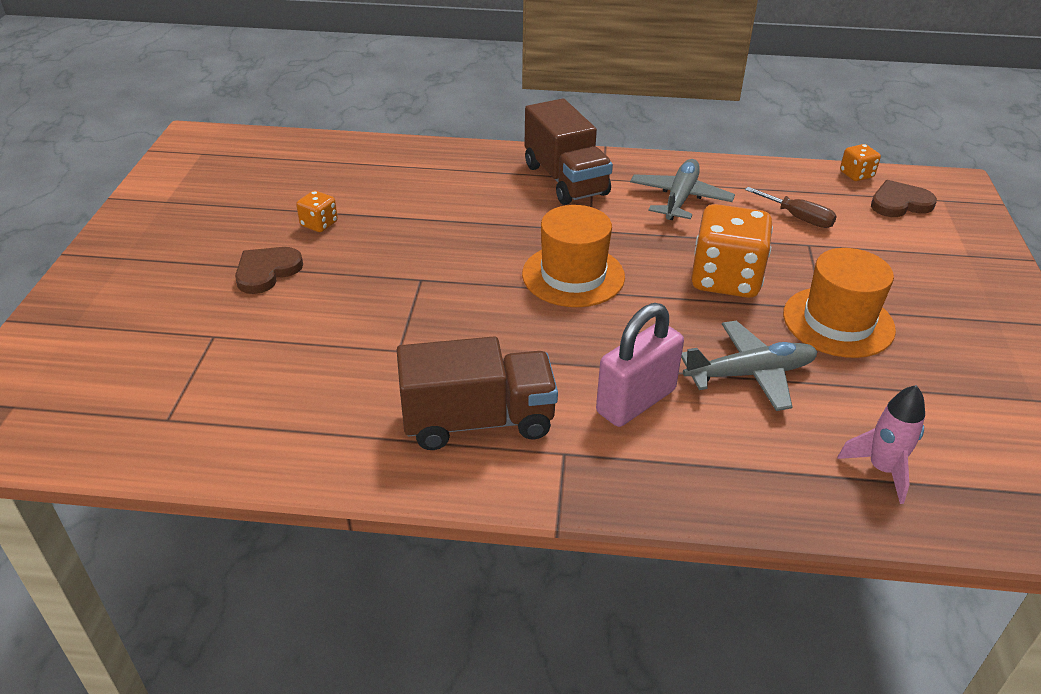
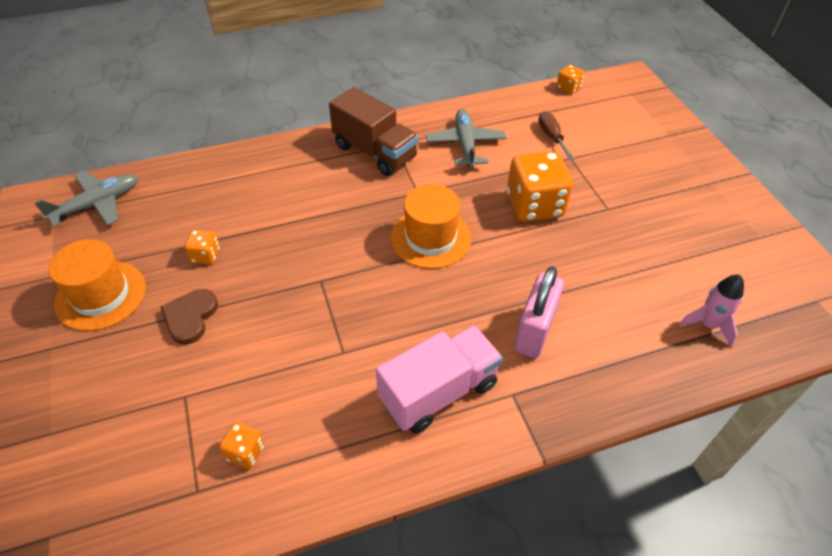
camera: 25 degrees left, 10 degrees up
brown truck [397,336,558,450] -> pink truck [376,325,503,433]
grey plane [681,321,817,411] -> grey plane moved to [34,171,138,227]
brown screwdriver [745,187,837,228] -> brown screwdriver turned 120 degrees counterclockwise [538,111,574,160]
orange hat [783,248,896,358] -> orange hat moved to [48,239,146,331]
brown heart [871,180,937,217] -> none
none -> orange dice [219,422,265,469]

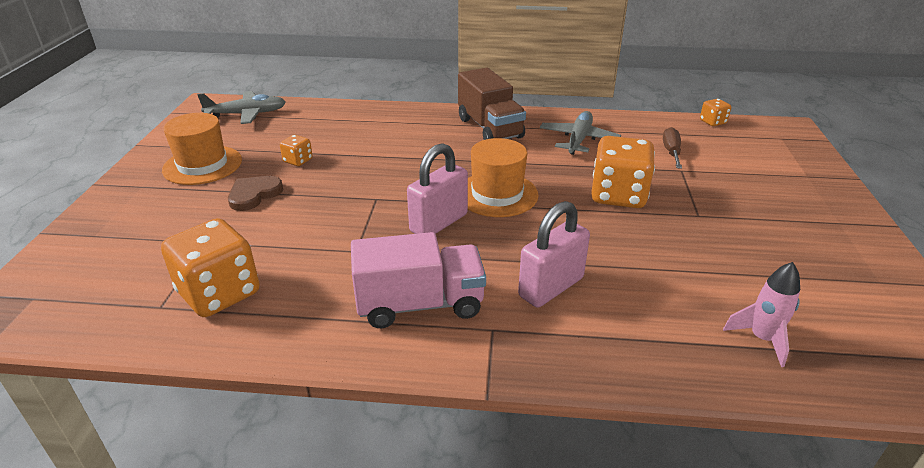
camera: 25 degrees right, 15 degrees down
orange dice [219,422,265,469] -> orange dice [161,218,260,317], size x2.13
none -> pink padlock [407,143,468,234]

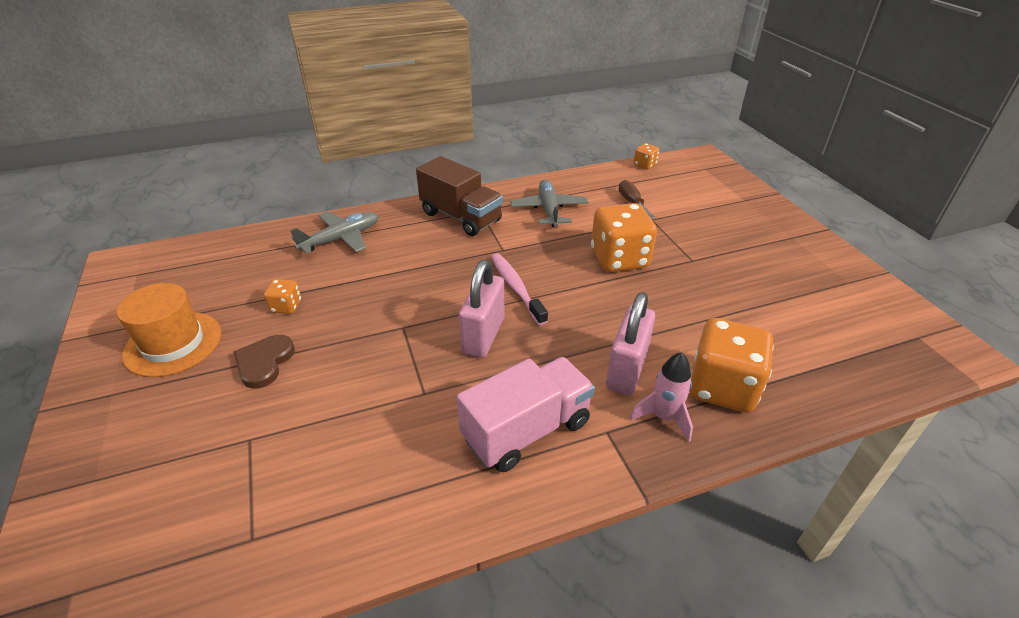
camera: 25 degrees left, 5 degrees up
orange dice [161,218,260,317] -> orange dice moved to [689,318,774,413]
grey plane [197,91,286,124] -> grey plane moved to [290,212,378,254]
orange hat [468,138,538,217] -> pink toothbrush [491,253,548,326]
pink rocket [723,262,800,367] -> pink rocket moved to [630,352,693,442]

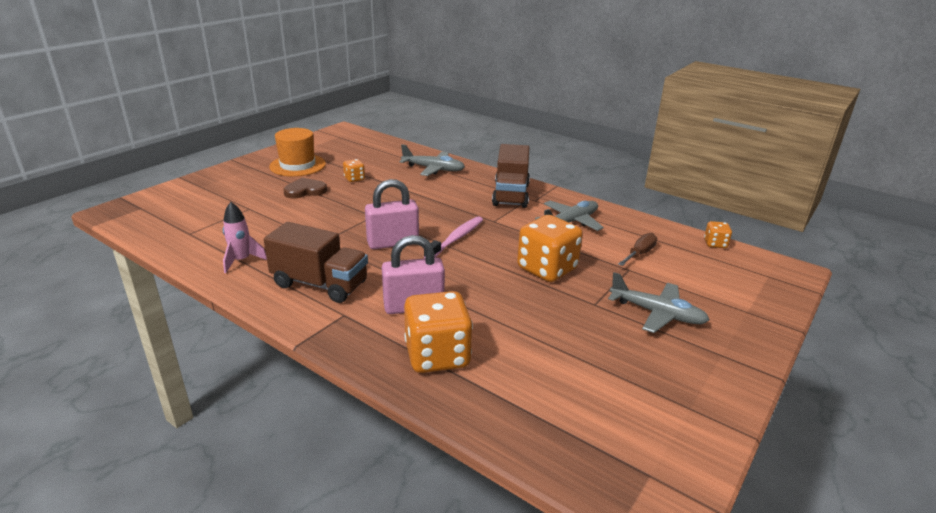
camera: 55 degrees right, 10 degrees down
pink truck [457,357,595,472] -> brown truck [264,222,368,303]
pink rocket [630,352,693,442] -> pink rocket moved to [223,202,267,273]
none -> grey plane [608,272,710,333]

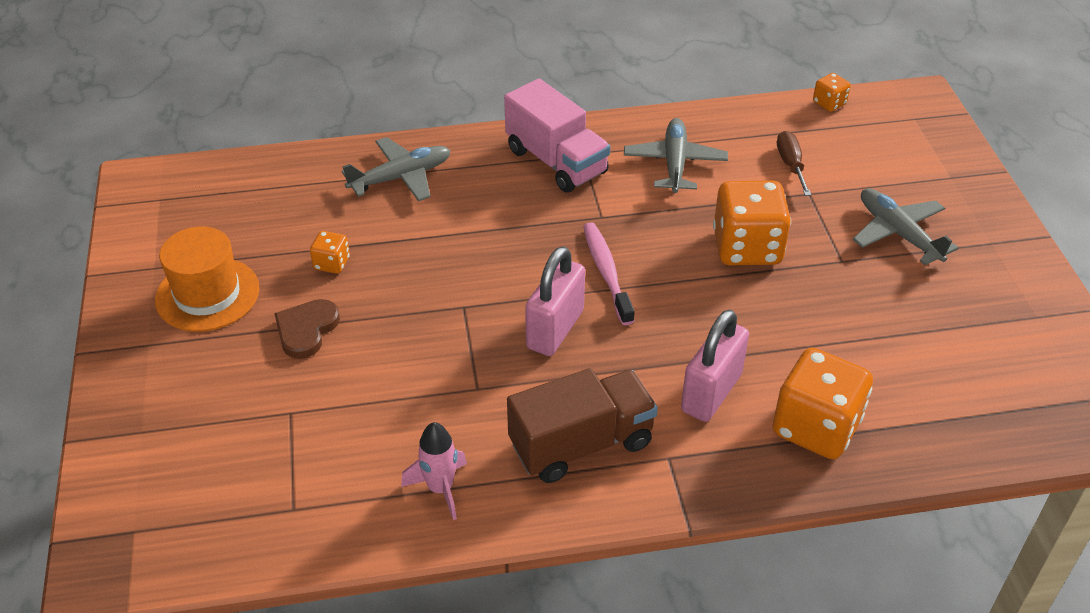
camera: 45 degrees left, 15 degrees up
brown truck [492,144,530,208] -> pink truck [504,78,610,193]
grey plane [608,272,710,333] -> grey plane turned 105 degrees counterclockwise [853,188,959,265]

